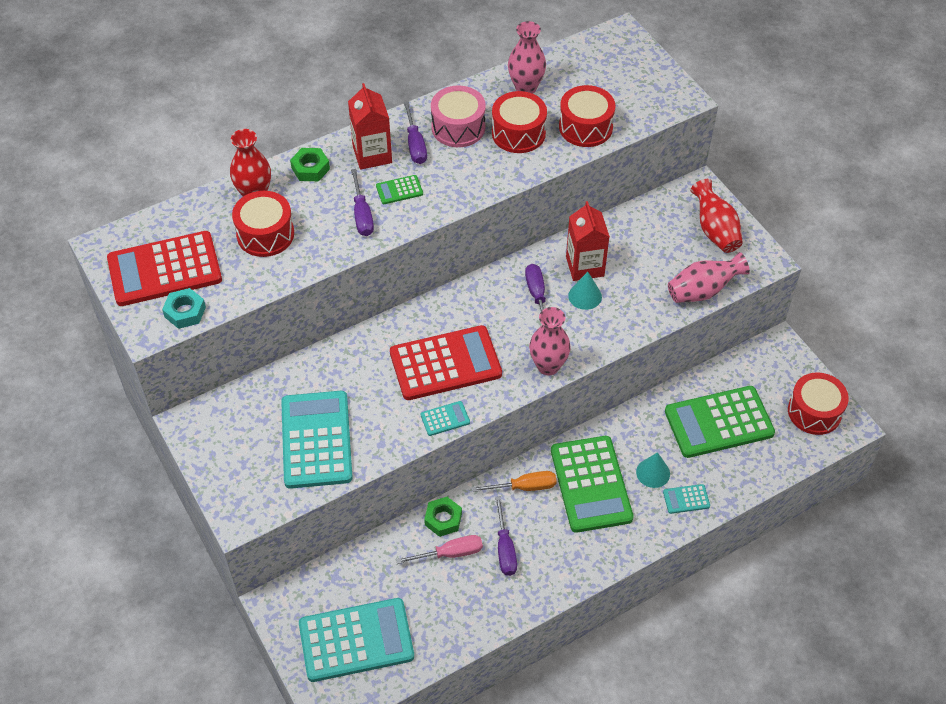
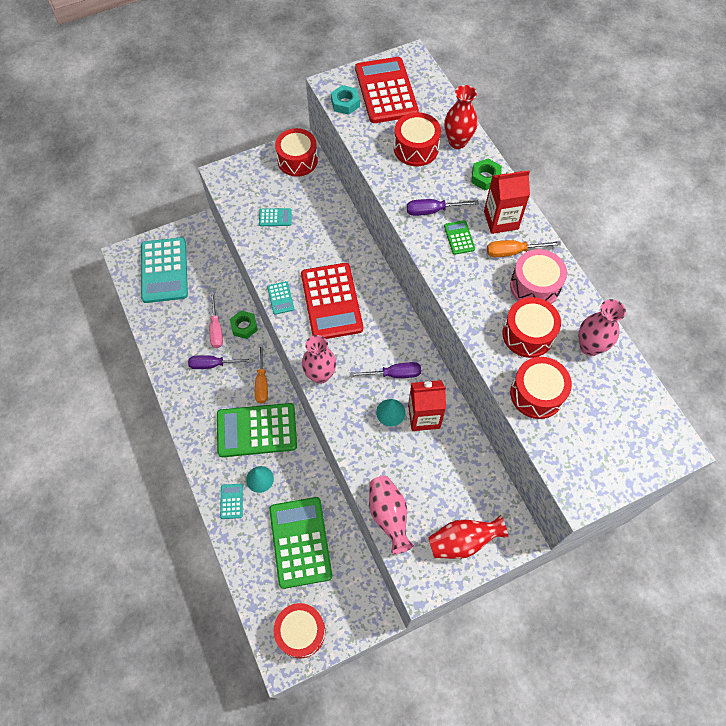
camera: 95 degrees right, 10 degrees up
turquoise calculator [281,391,353,489] -> turquoise calculator [259,208,292,226], size x0.42
purple screwdriver [404,101,427,164] -> orange screwdriver [487,240,561,257]
none -> red drum [275,128,318,177]

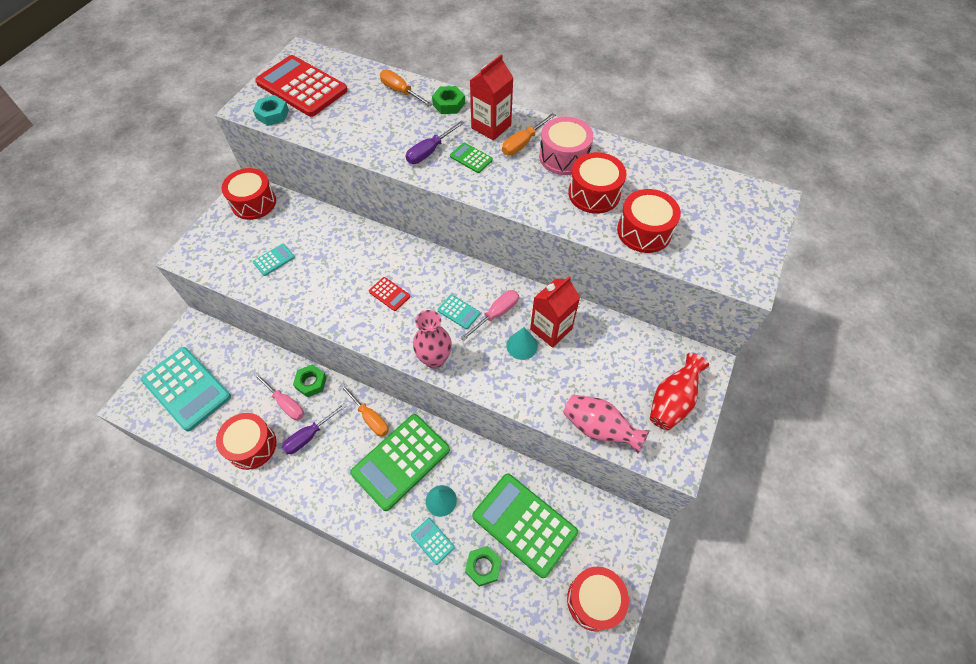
camera: 40 degrees left, 5 degrees down
turquoise calculator [267,281,294,315] -> turquoise calculator moved to [438,295,480,329]
red calculator [301,263,363,339] -> red calculator [369,277,410,311], size x0.42
purple screwdriver [350,362,421,378] -> pink screwdriver [461,290,519,341]
red drum [394,112,441,166] -> red drum moved to [216,413,276,470]
red vase [444,85,478,149] -> orange screwdriver [380,70,433,107]
pink vase [579,299,626,356] -> none
none -> green nut [465,546,501,587]

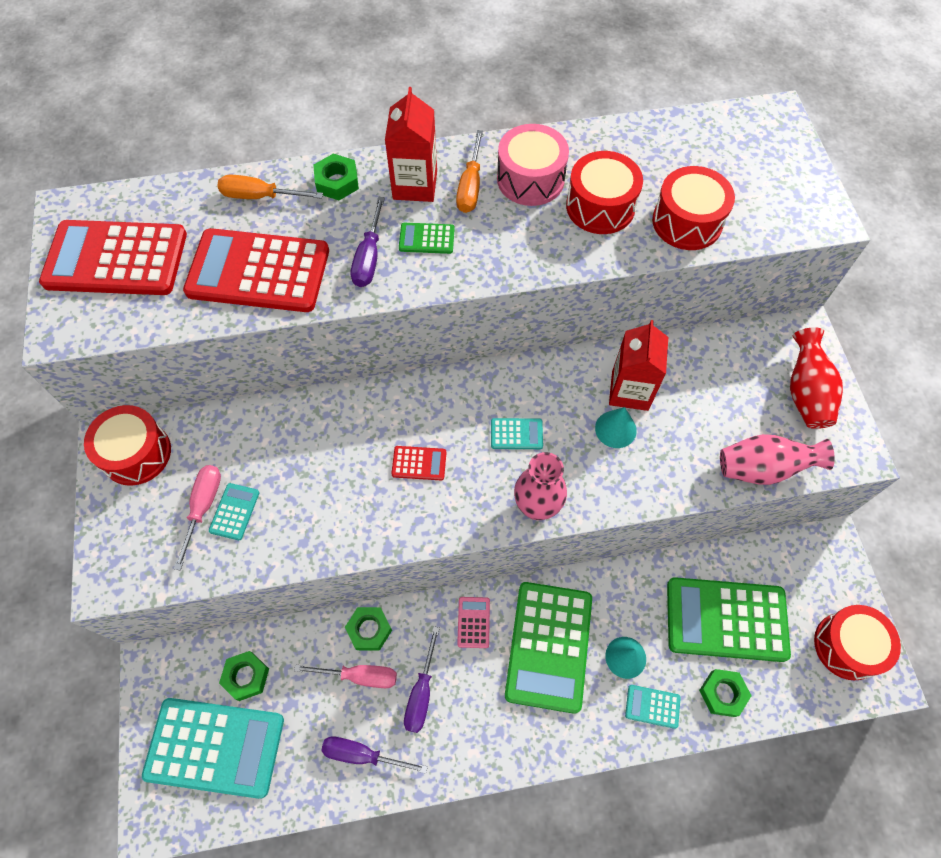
camera: 35 degrees left, 5 degrees up
red drum [216,413,276,470] -> purple screwdriver [321,736,428,774]
turquoise nut [253,95,289,126] -> none
orange screwdriver [340,384,389,437] -> pink calculator [457,597,490,648]
pink screwdriver [461,290,519,341] -> pink screwdriver moved to [174,465,221,570]
none -> red calculator [183,228,329,312]
none -> green nut [219,651,269,701]

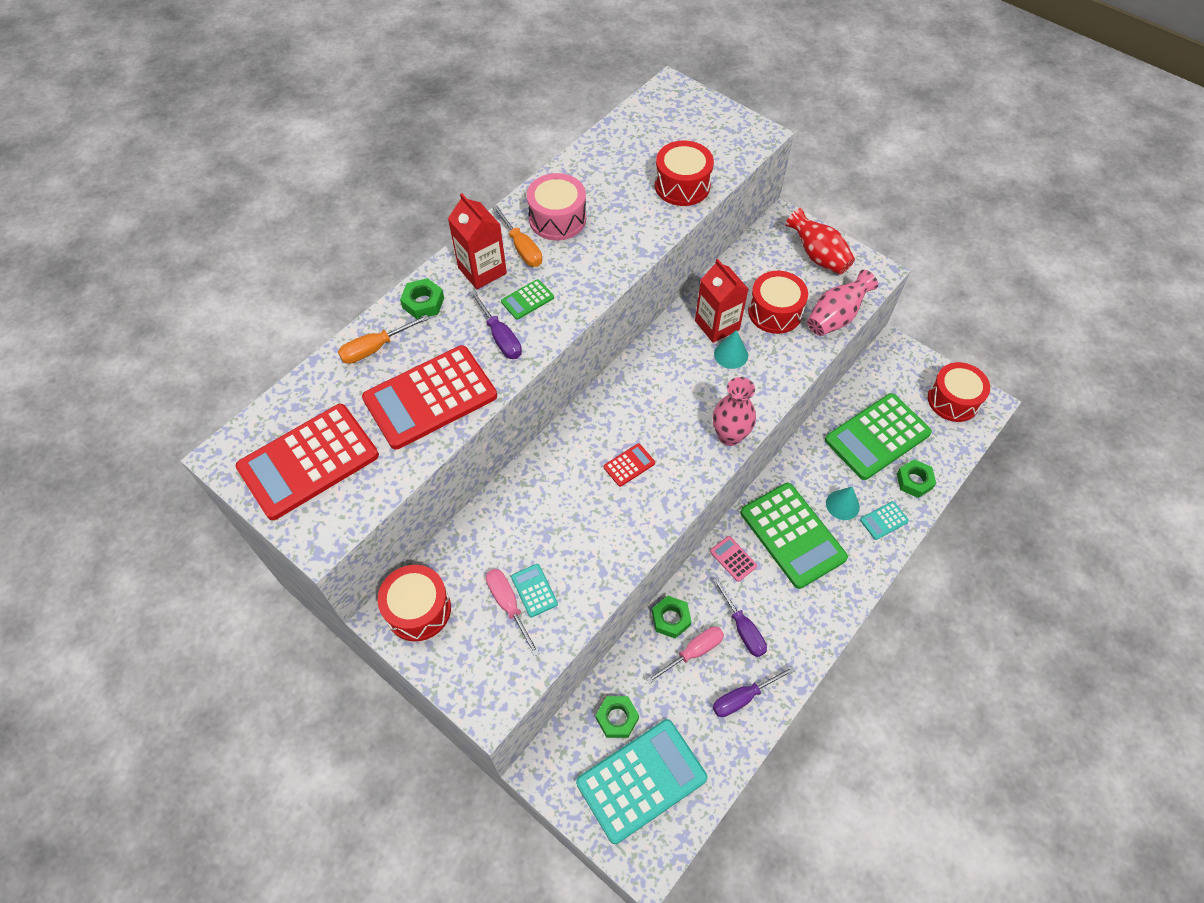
camera: 40 degrees left, 5 degrees down
turquoise calculator [491,418,543,449] -> none
red drum [566,151,643,234] -> red drum moved to [748,271,808,334]

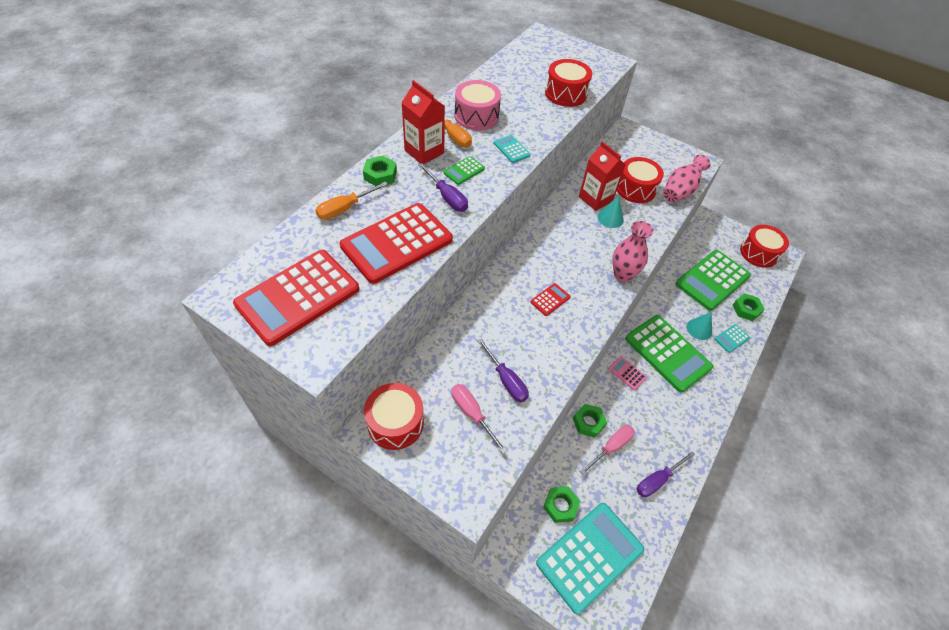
camera: 10 degrees left, 5 degrees down
turquoise calculator [511,564,558,618] -> turquoise calculator moved to [494,135,531,163]
purple screwdriver [713,577,767,657] -> purple screwdriver moved to [477,338,529,402]
red vase [785,208,855,275] -> none

